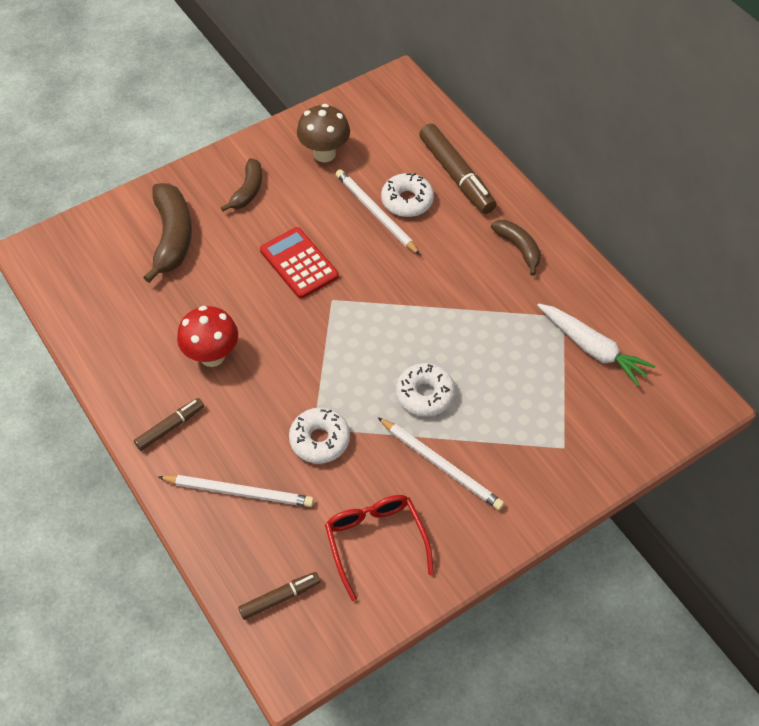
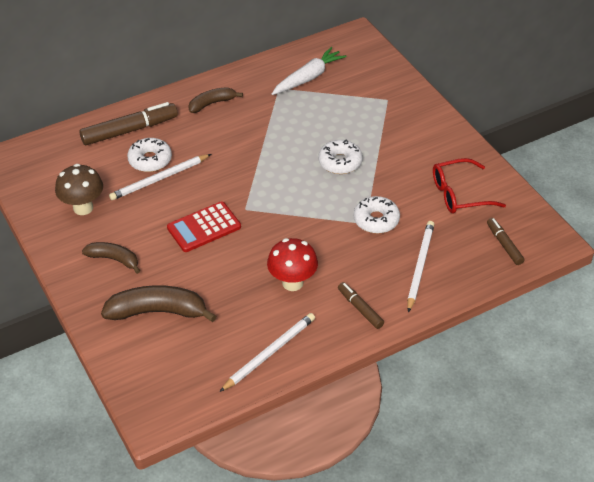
camera: 85 degrees left, 10 degrees down
white pencil [378,417,504,510] -> white pencil moved to [220,313,315,392]

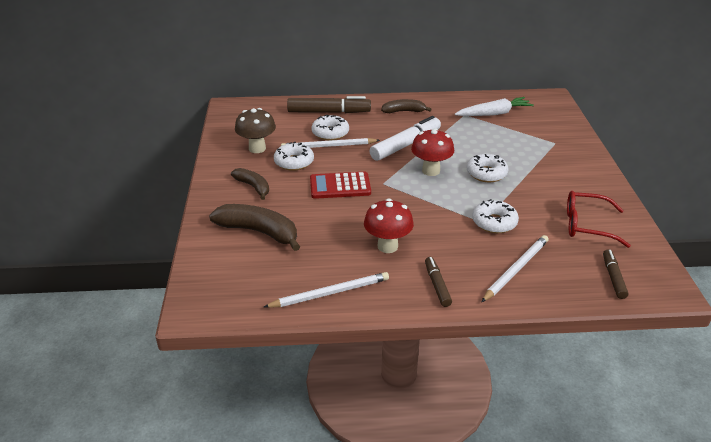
camera: 25 degrees right, 10 degrees down
none -> white donut [274,142,314,171]
none -> white marker [370,116,441,161]
none -> red mushroom [411,128,454,176]

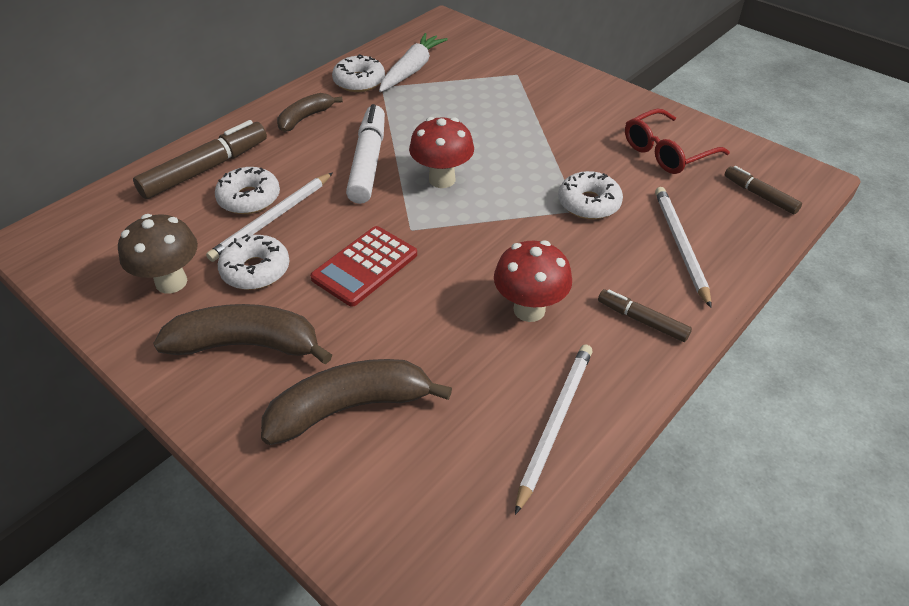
camera: 45 degrees left, 10 degrees up
brown banana [231,168,269,200] -> brown banana [153,304,332,364], size x1.65
white donut [467,154,509,182] -> white donut moved to [332,54,385,92]

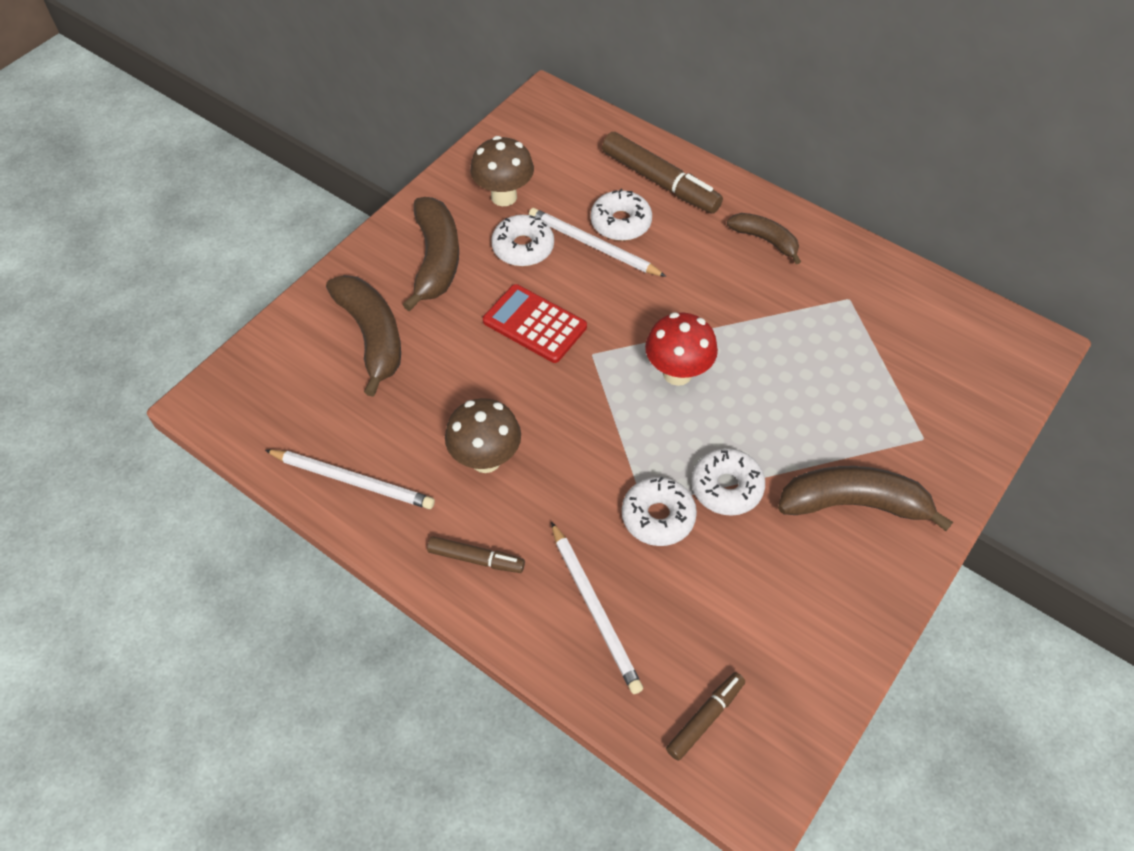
camera: 85 degrees right, 10 degrees up
white donut [332,54,385,92] -> white donut moved to [691,448,765,516]
white marker [346,104,385,204] -> none
white carrot [379,33,448,92] -> none
red mushroom [494,240,572,322] -> brown mushroom [445,398,521,473]
brown marker [598,289,692,342] -> brown marker turned 75 degrees clockwise [427,536,525,573]
red glasses [625,109,730,174] -> none
white pencil [655,187,711,308] -> white pencil turned 75 degrees clockwise [551,522,643,694]
none -> brown banana [778,466,953,531]

